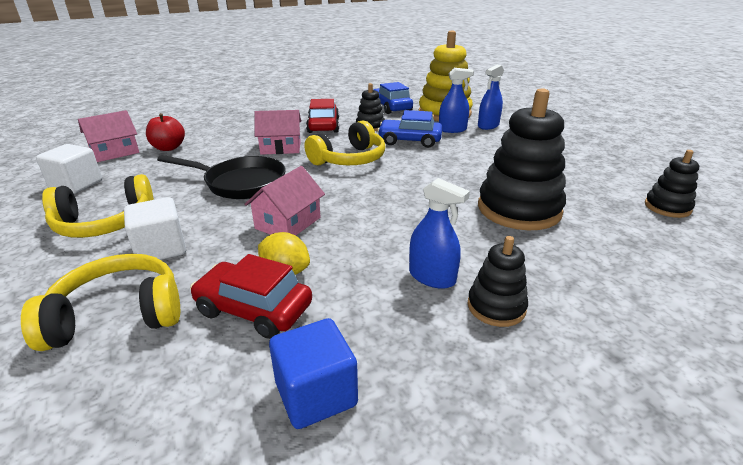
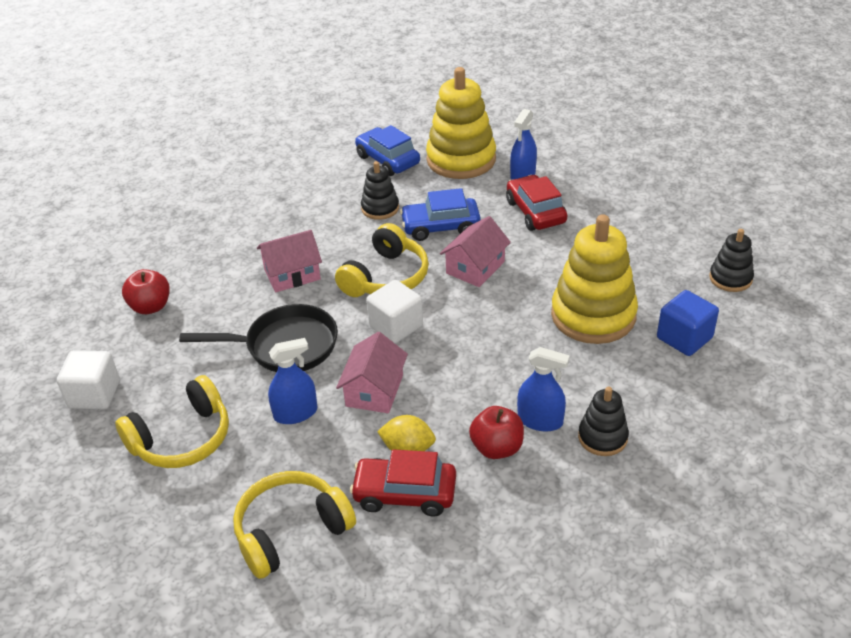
camera: 15 degrees left, 10 degrees up
pink house [78,110,139,162] -> pink house moved to [440,216,511,287]
white cube [124,197,186,260] -> white cube moved to [366,280,423,344]
blue cube [269,318,358,429] -> blue cube moved to [657,290,719,356]
red car [306,99,339,133] -> red car moved to [506,175,567,231]
blue spray bottle [439,68,474,133] -> blue spray bottle moved to [268,338,318,424]
black stacking toy [478,88,566,230] -> yellow stacking toy [551,214,638,344]
none -> red apple [469,406,524,459]

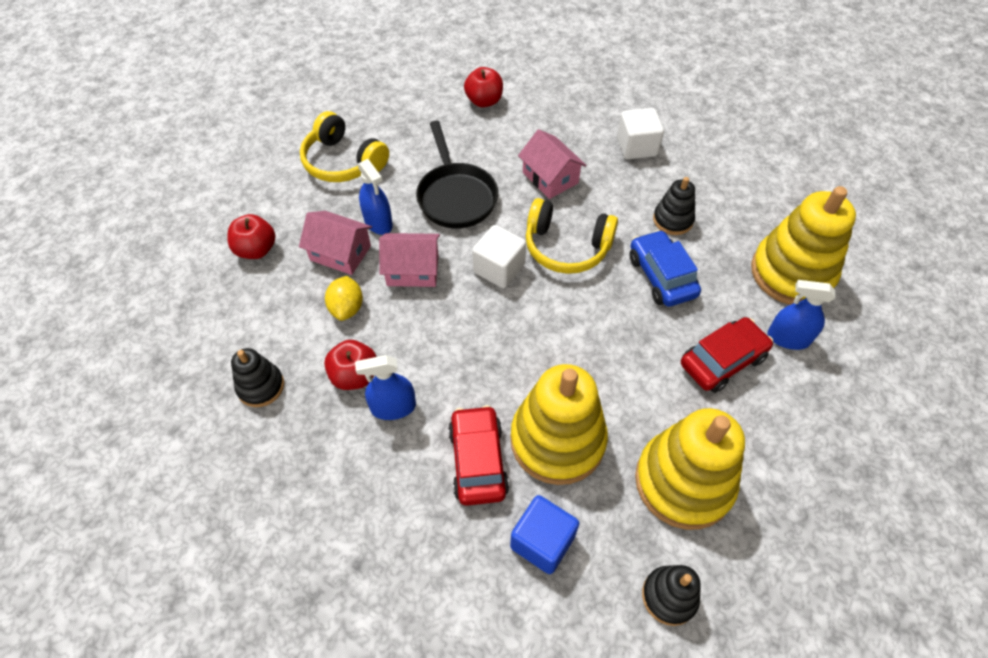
camera: 75 degrees right, 15 degrees up
white cube [57,350,120,410] -> white cube moved to [617,108,664,159]
yellow headphones [233,471,356,579] -> red apple [227,214,275,259]
red car [350,449,456,517] -> red car moved to [448,405,509,506]
blue car [355,125,420,176] -> none
pink house [440,216,511,287] -> pink house moved to [299,211,372,275]
blue spray bottle [517,347,570,431] -> blue spray bottle turned 75 degrees clockwise [355,355,416,420]
black stacking toy [578,387,629,456] -> black stacking toy moved to [231,348,284,407]
none -> yellow stacking toy [635,408,745,530]

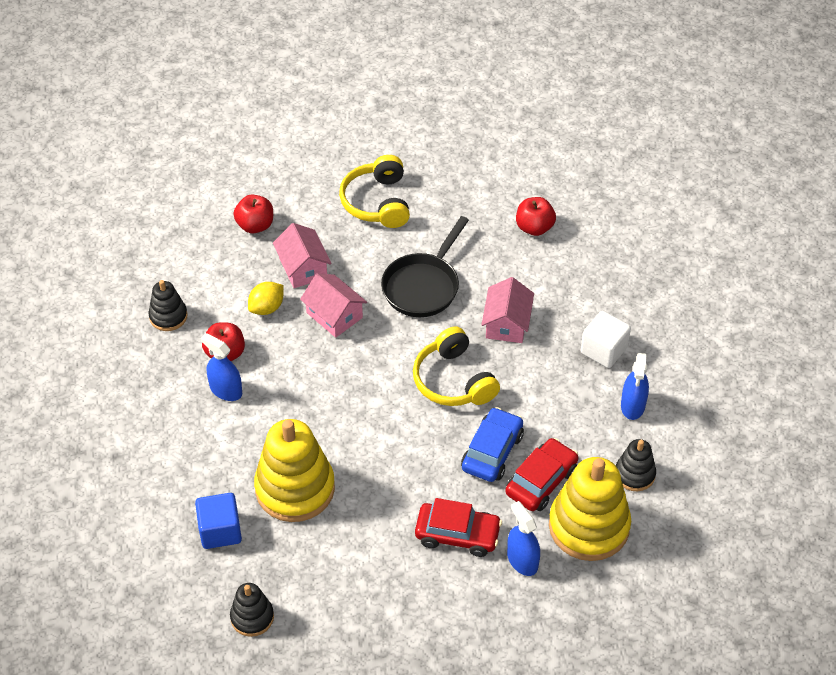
camera: 45 degrees right, 5 degrees down
blue spray bottle [358,159,393,235] -> blue spray bottle moved to [621,353,649,420]
red car [448,405,509,506] -> red car moved to [505,438,578,511]
white cube [472,225,526,288] -> none
yellow stacking toy [635,408,745,530] -> none
black stacking toy [653,177,695,235] -> black stacking toy moved to [616,439,656,491]

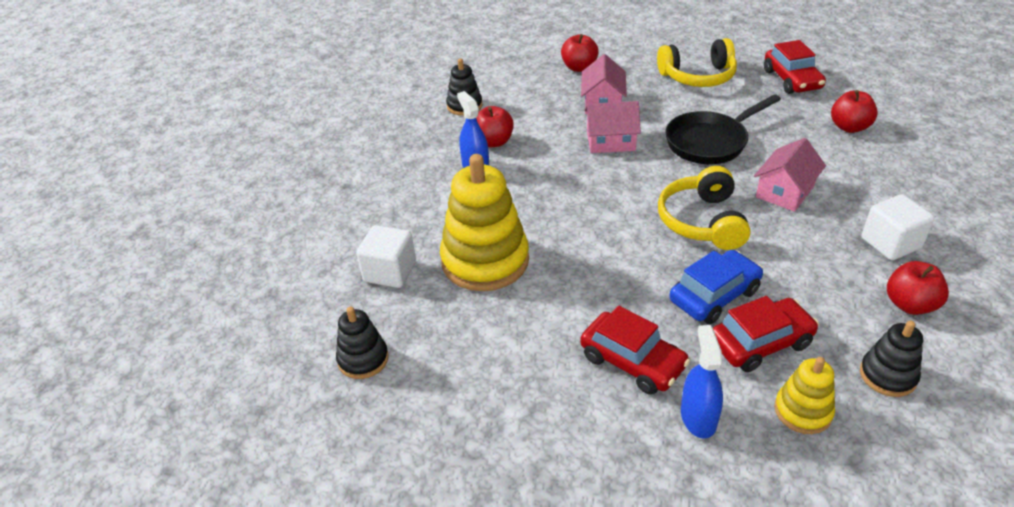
camera: 30 degrees right, 10 degrees down
blue cube [195,493,242,549] -> white cube [356,225,416,288]
yellow lemon [248,282,284,315] -> none
pink house [300,273,367,338] -> pink house turned 75 degrees counterclockwise [584,101,641,153]
yellow headphones [339,155,410,228] -> yellow headphones turned 120 degrees counterclockwise [657,38,737,87]
yellow stacking toy [549,457,631,561] -> yellow stacking toy [774,357,835,434], size x0.52
blue spray bottle [621,353,649,420] -> red apple [887,261,949,315]
none -> red car [764,40,826,94]

